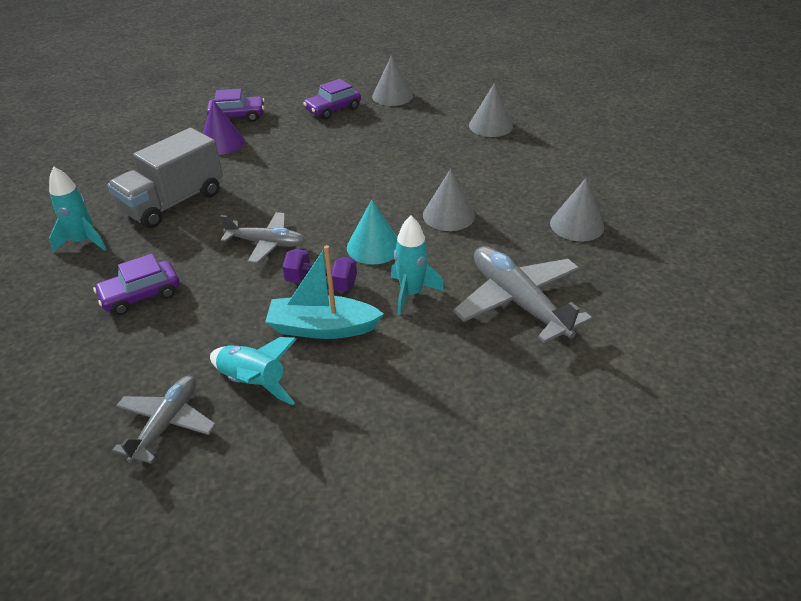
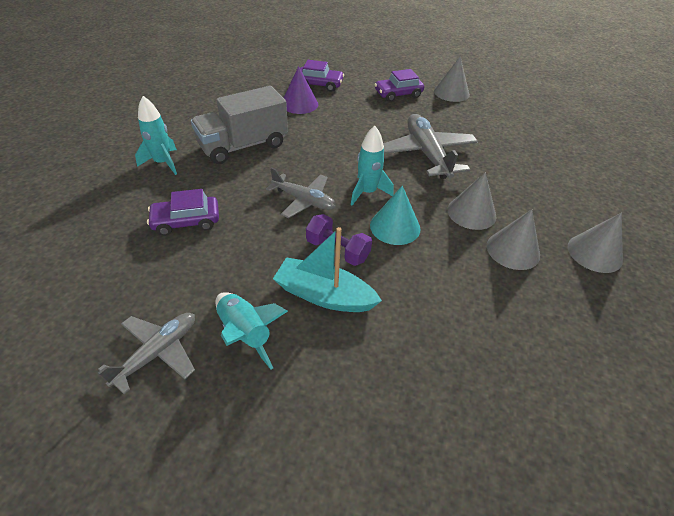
camera: 15 degrees right, 5 degrees up
turquoise rocket [391,216,444,315] -> turquoise rocket moved to [351,126,394,206]
grey plane [453,246,592,343] -> grey plane moved to [383,114,478,179]
grey cone [469,83,513,137] -> grey cone moved to [487,210,540,270]

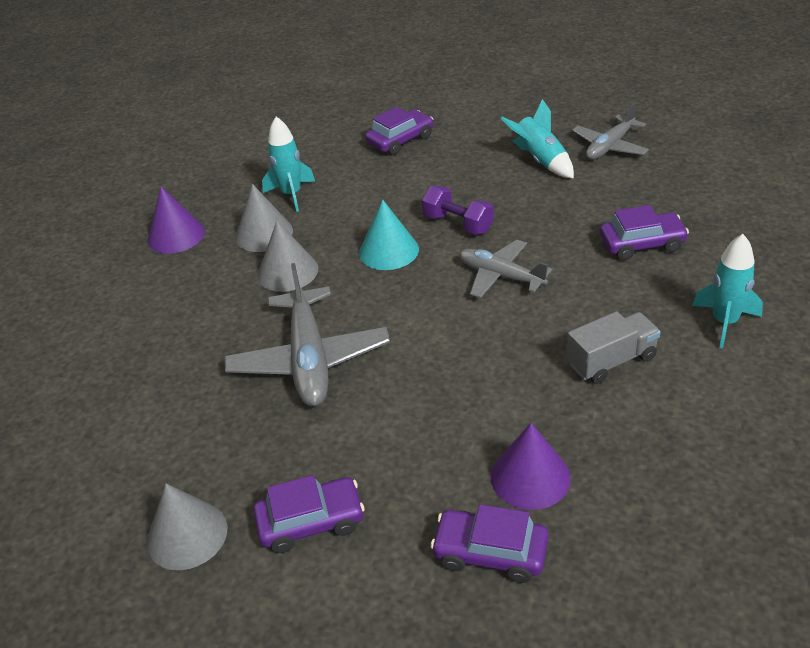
camera: 170 degrees left, 5 degrees down
grey truck [191,86,288,164] -> grey truck [567,311,660,384], size x0.61
turquoise boat [273,227,382,312] -> none
turquoise rocket [351,126,394,206] -> turquoise rocket moved to [262,116,315,212]
grey cone [568,213,623,273] -> purple cone [148,187,205,254]
none -> purple car [365,107,433,155]

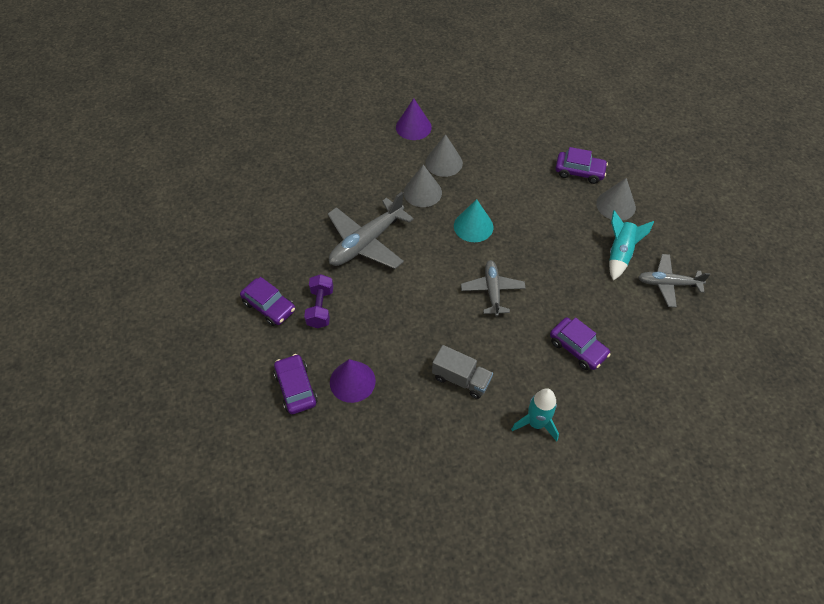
camera: 50 degrees right, 15 degrees up
grey cone [147,483,228,570] -> grey cone moved to [596,178,636,221]
turquoise rocket [262,116,315,212] -> none
purple dumbbell [422,186,494,235] -> purple dumbbell moved to [304,274,333,328]

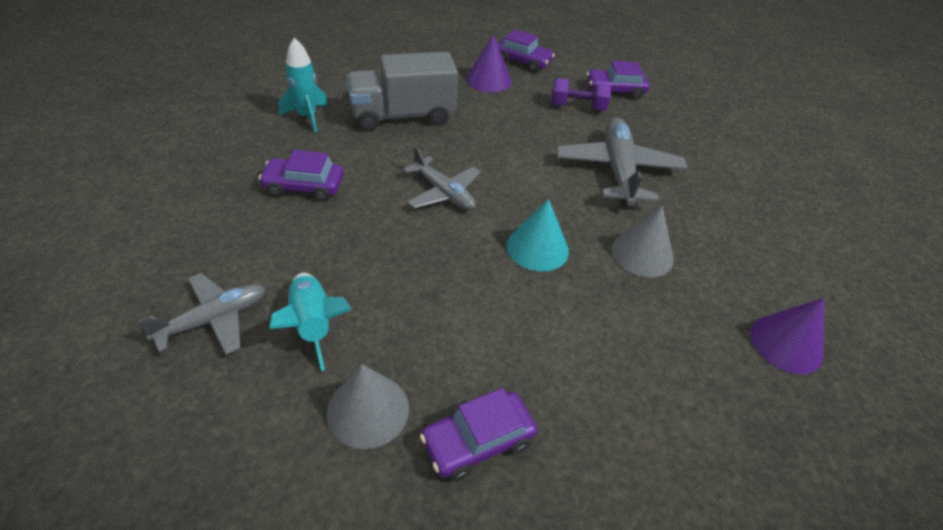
camera: 135 degrees right, 10 degrees down
purple dumbbell [304,274,333,328] -> purple dumbbell turned 45 degrees counterclockwise [551,78,611,111]
grey cone [425,134,463,177] -> none
grey truck [432,345,493,399] -> grey truck [347,52,458,131], size x1.64

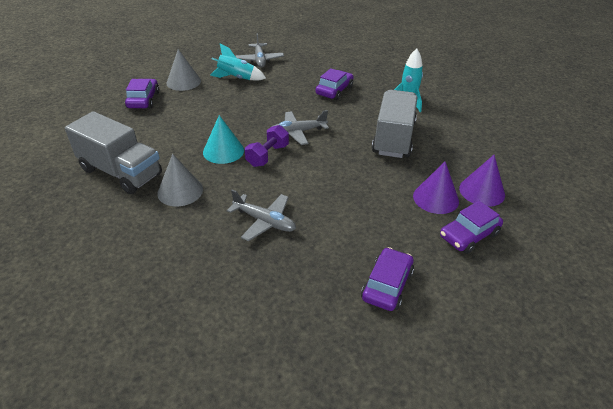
camera: 120 degrees right, 5 degrees down
purple dumbbell [551,78,611,111] -> purple dumbbell moved to [245,125,289,167]
grey plane [556,118,688,206] -> grey plane [227,190,296,242], size x0.63
purple cone [750,298,824,374] -> purple cone moved to [459,155,505,207]
none -> grey truck [65,111,162,194]

